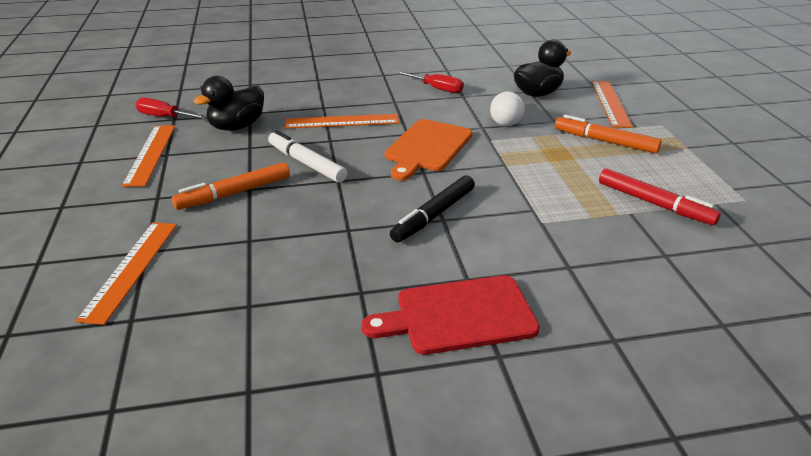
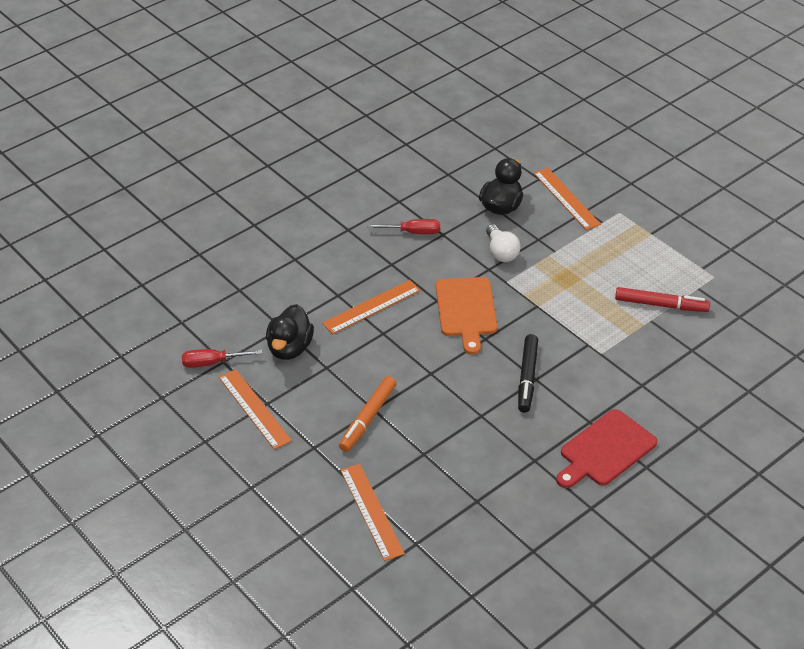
camera: 30 degrees left, 10 degrees up
white marker [268,130,347,183] -> none
orange marker [555,115,662,154] -> none

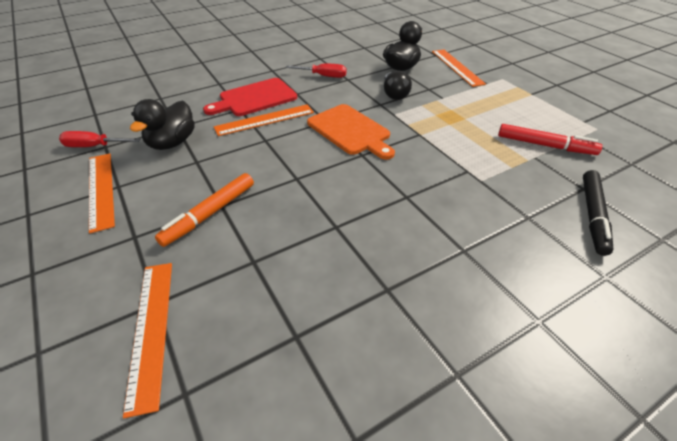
camera: 10 degrees right, 0 degrees up
orange cutting board [436,277,497,355] -> orange cutting board turned 45 degrees counterclockwise [307,104,395,160]
white light bulb [486,224,521,262] -> black light bulb [384,71,412,100]
black marker [518,334,538,413] -> black marker moved to [583,170,614,256]
red cutting board [556,409,658,488] -> red cutting board moved to [203,78,297,116]

